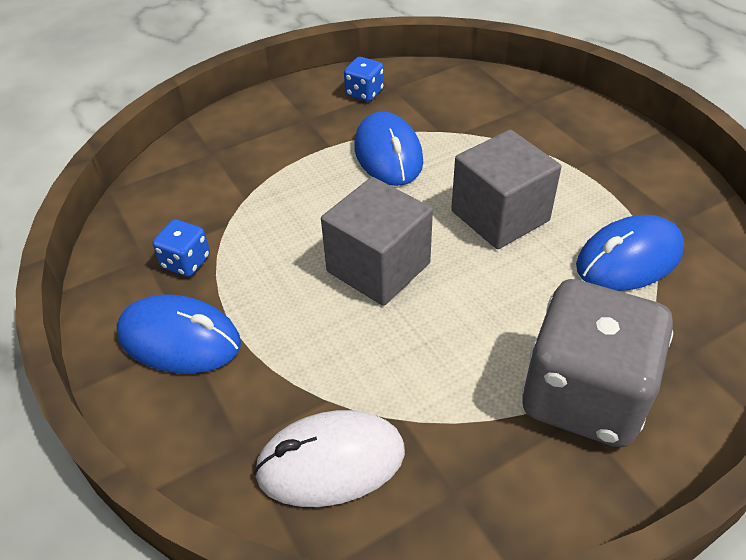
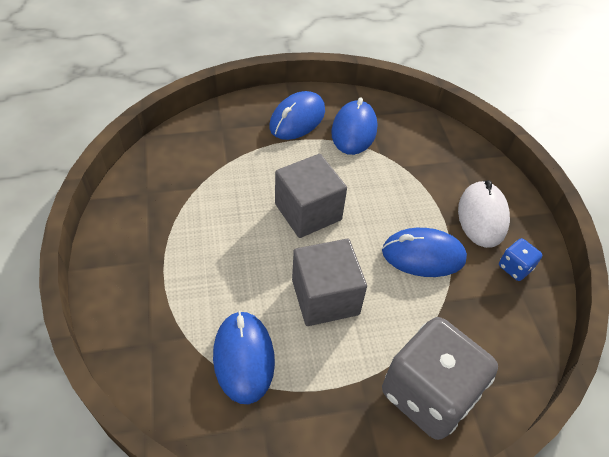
camera: 105 degrees right, 5 degrees up
blue dice [153,219,210,277] -> blue mouse [331,97,377,155]
white mouse [254,410,405,507] -> white mouse moved to [458,180,510,248]
grey dice [522,279,673,447] -> grey dice moved to [382,317,498,440]

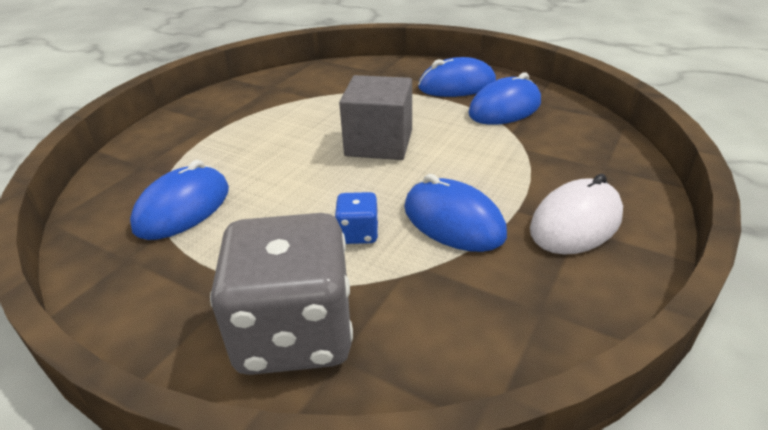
camera: 45 degrees right, 15 degrees down
grey cube [292,239,367,326] -> none
blue dice [499,238,542,281] -> blue dice moved to [335,192,379,244]

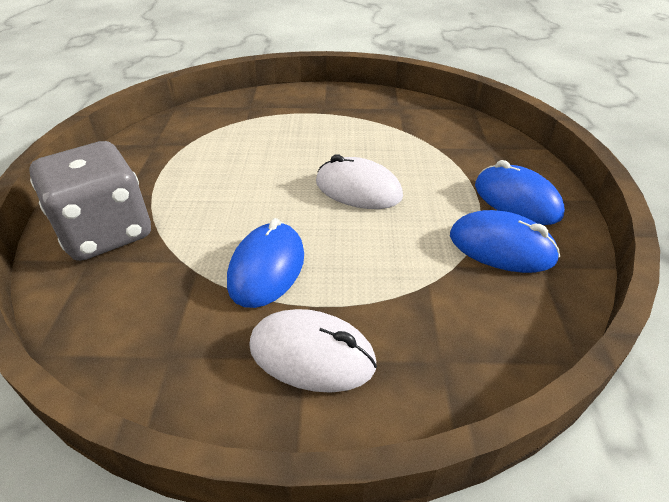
camera: 60 degrees right, 5 degrees up
blue mouse [130,160,229,240] -> none
blue dice [335,192,379,244] -> none
grey cube [339,75,412,160] -> white mouse [316,154,403,209]

